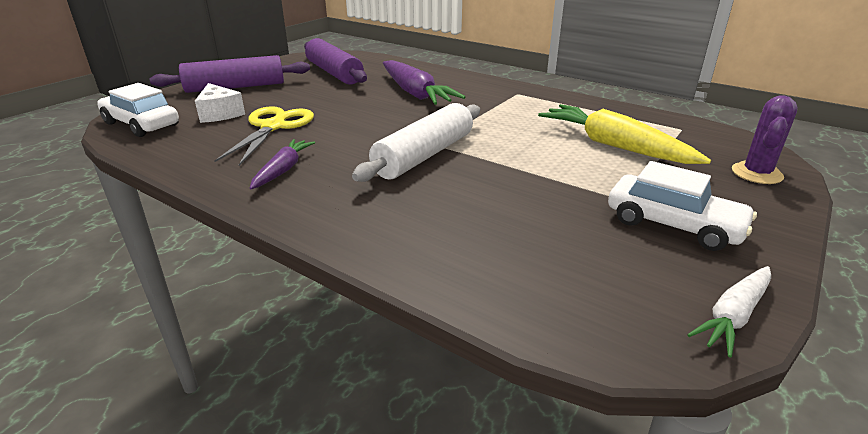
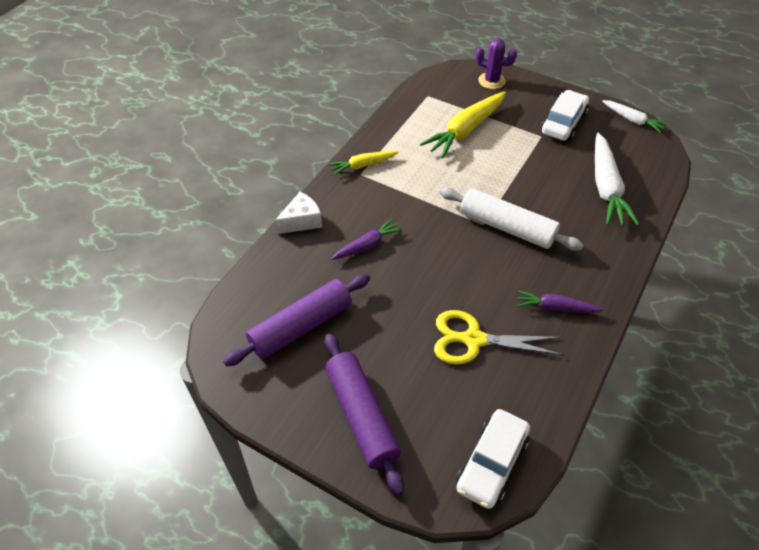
camera: 95 degrees left, 20 degrees up
white cheese [195,83,245,123] -> white cheese moved to [274,192,322,234]
purple carrot [383,60,465,105] -> purple carrot [331,219,402,260], size x0.57
none -> yellow carrot [328,151,399,175]
none -> white carrot [595,132,640,226]

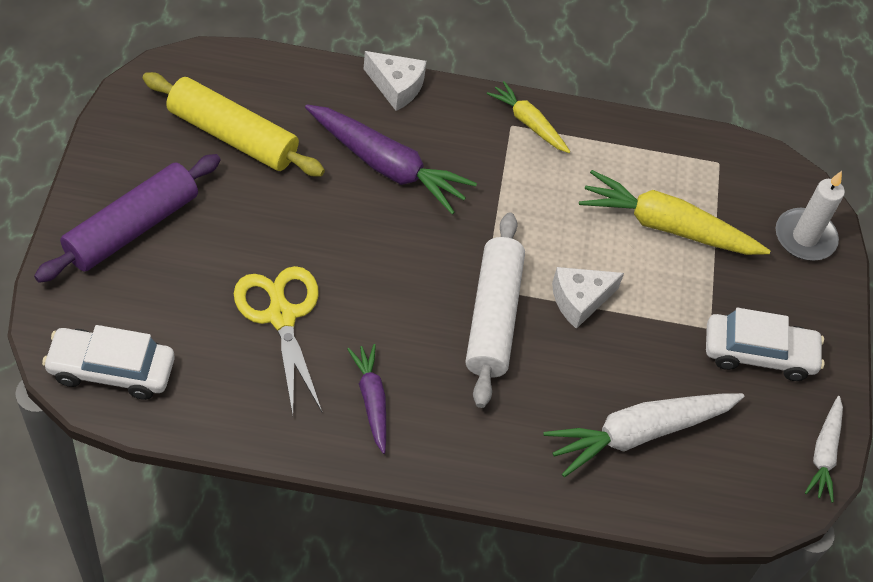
camera: 60 degrees right, 5 degrees up
purple rolling pin [223,274,370,367] -> yellow rolling pin [143,72,325,177]
purple carrot [331,219,402,260] -> purple carrot [305,105,477,214], size x1.75
purple cactus [475,39,517,89] -> white candle [776,171,845,260]
none -> white cheese [552,267,624,329]

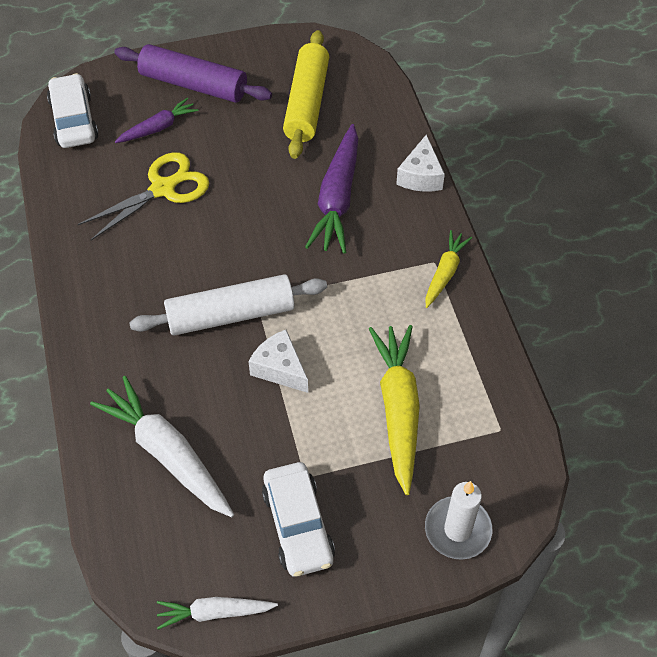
camera: 75 degrees right, 0 degrees up
purple carrot [347,344,386,454] -> purple carrot moved to [115,98,199,143]

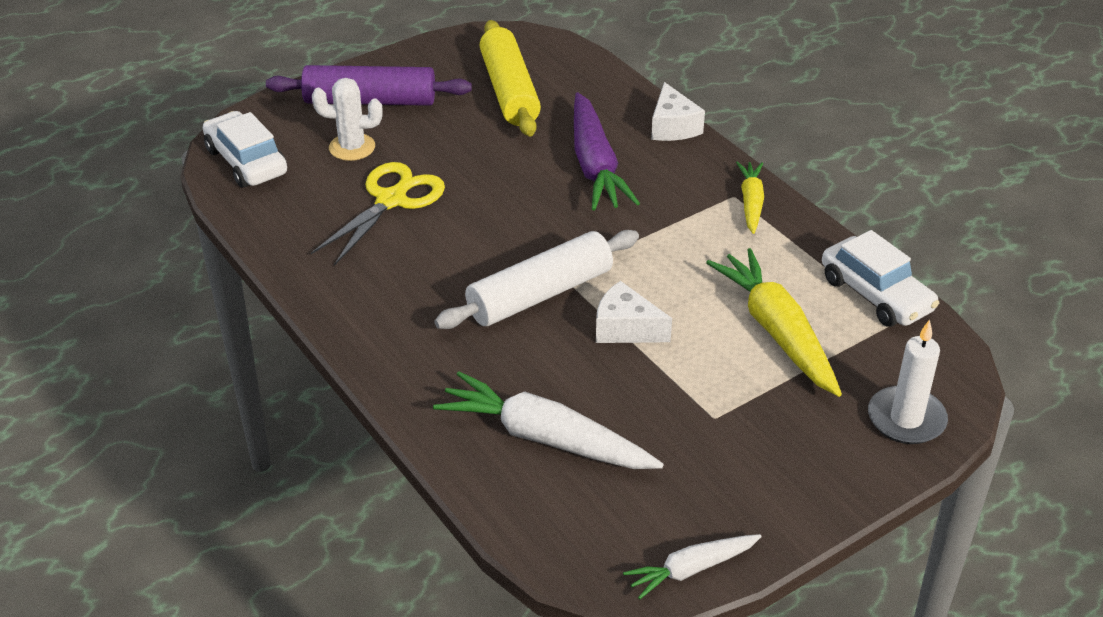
camera: 20 degrees left, 15 degrees down
purple carrot [115,98,199,143] -> white cactus [312,78,383,161]
white car [262,462,335,577] -> white car moved to [822,230,939,327]

